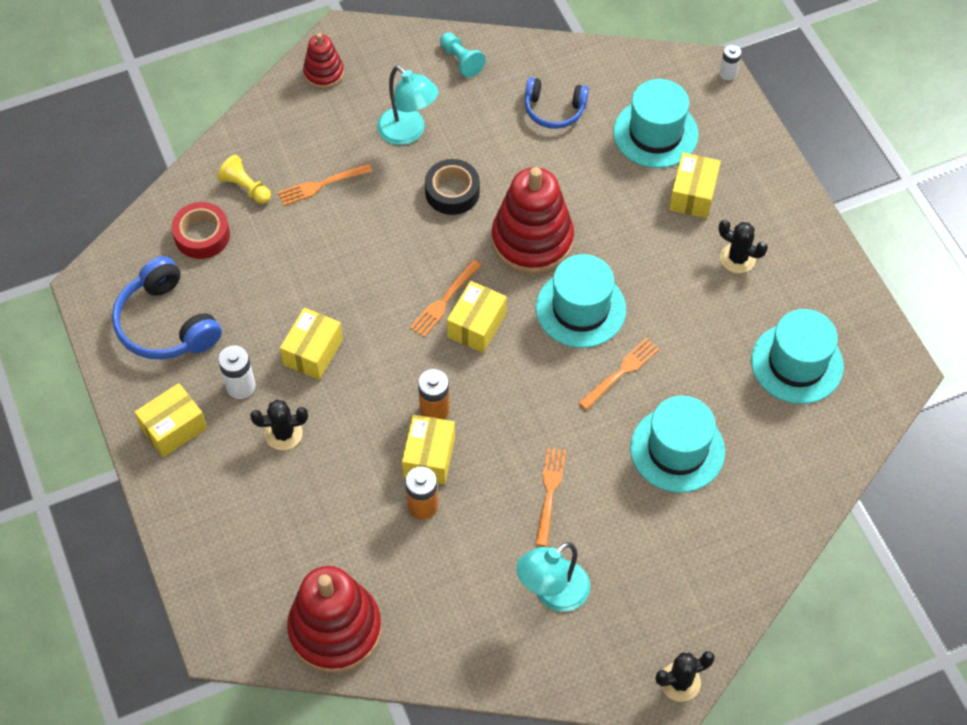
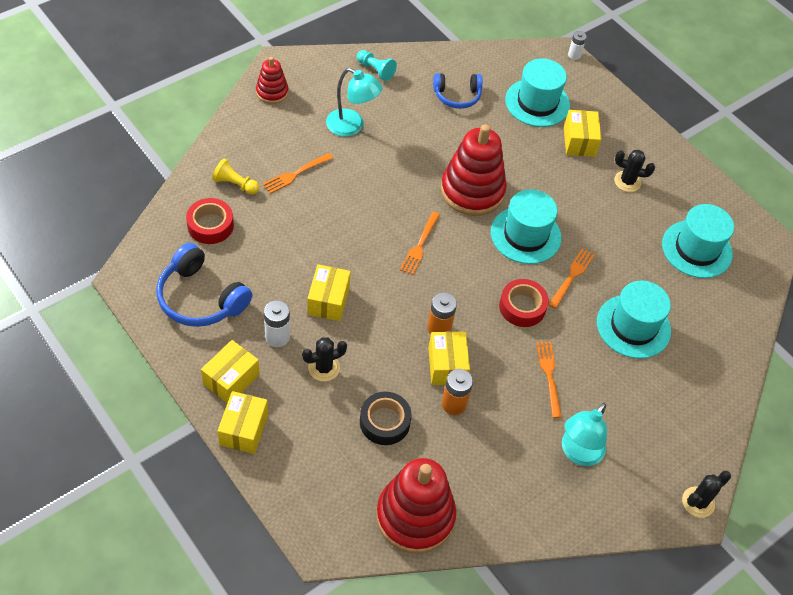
camera: 20 degrees left, 5 degrees down
black tape [425,159,480,215] -> black tape moved to [360,392,412,445]
yellow box [447,281,507,353] -> yellow box moved to [218,391,268,454]
none -> red tape [499,279,549,327]

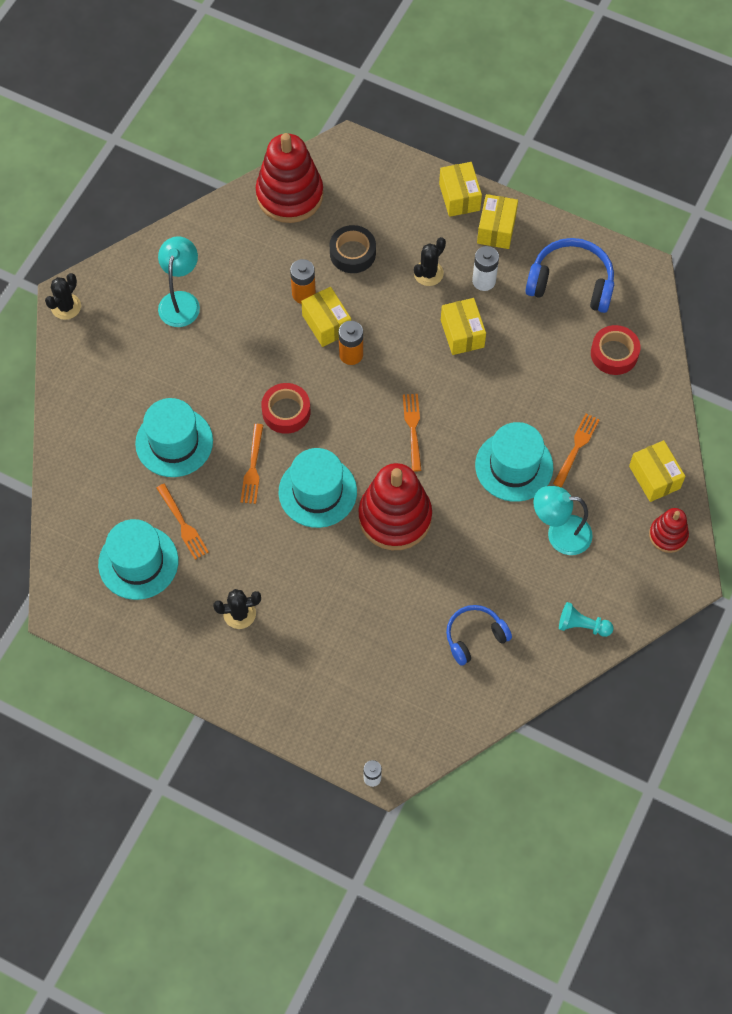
camera: 160 degrees right, 10 degrees up
yellow pawn [212,158,259,195] -> none
turquoise hat [505,58,570,127] -> turquoise hat moved to [475,422,553,502]
orange fork [536,342,562,418] -> orange fork moved to [156,484,209,559]
yellow box [564,110,601,157] -> yellow box moved to [629,440,685,502]

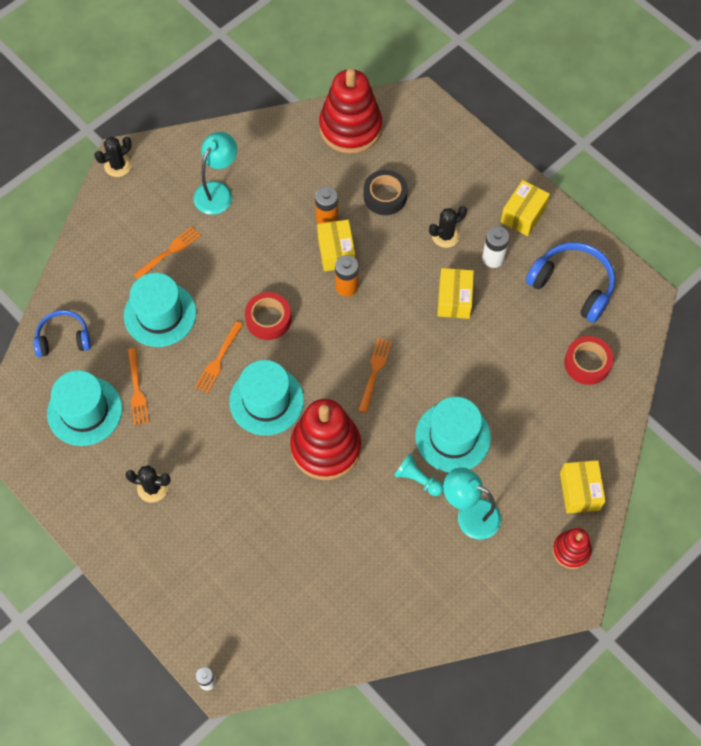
camera: 20 degrees right, 0 degrees up
yellow box [439,162,482,217] -> none
blue headphones [446,605,512,666] -> blue headphones moved to [33,310,91,357]
orange fork [553,414,600,488] -> orange fork moved to [133,226,201,279]
turquoise pawn [559,602,614,637] -> turquoise pawn moved to [394,453,443,496]

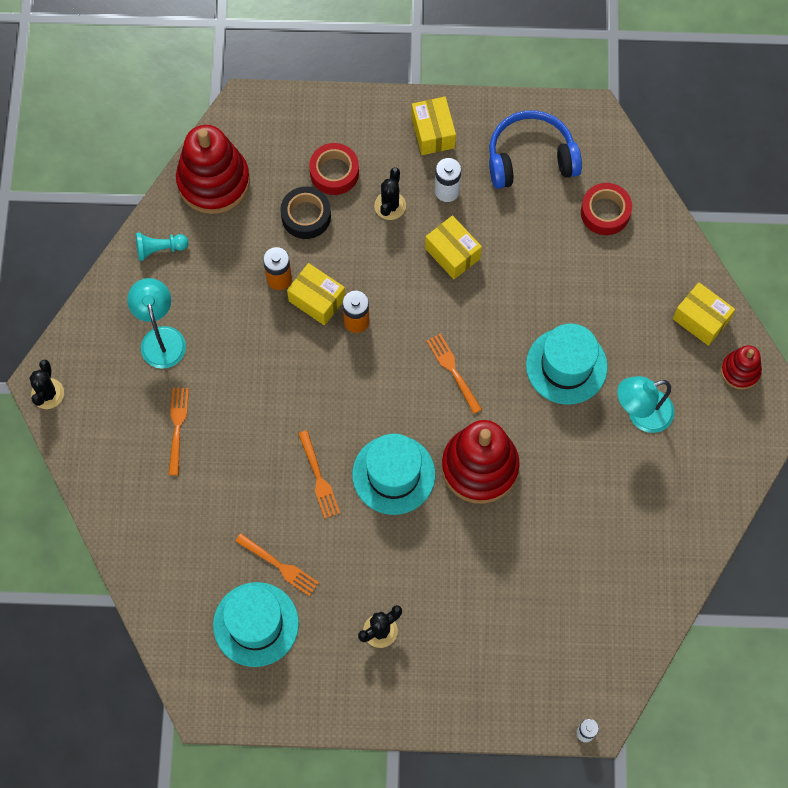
camera: 45 degrees left, 5 degrees up
blue headphones [33,310,91,357] -> none
turquoise hat [124,273,196,347] -> none
red tape [245,292,291,340] -> red tape moved to [309,143,359,195]
turquoise pawn [394,453,443,496] -> turquoise pawn moved to [136,233,188,261]

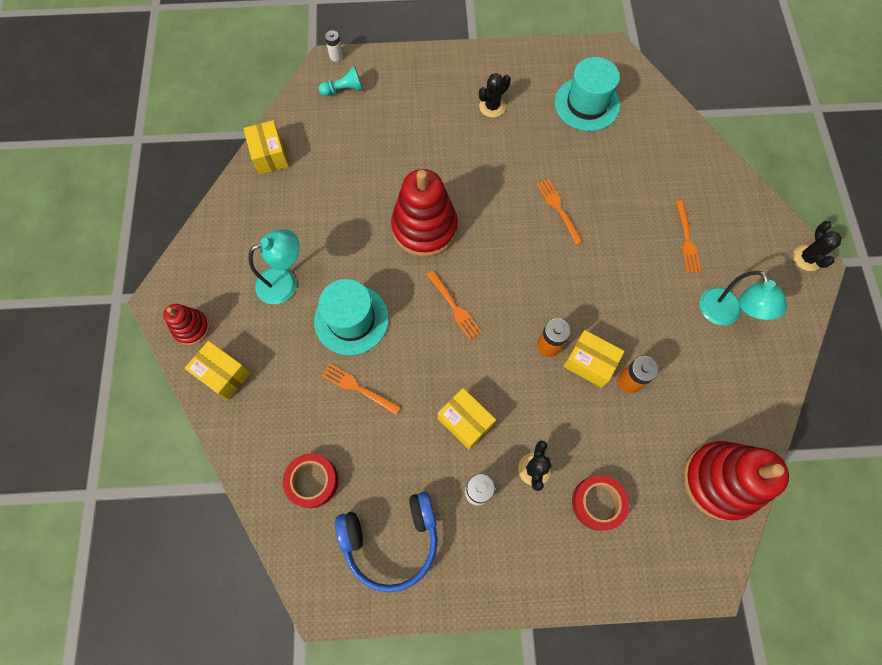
camera: 175 degrees right, 0 degrees up
turquoise pawn [136,233,188,261] -> turquoise pawn moved to [319,66,363,96]
orange fork [235,533,319,596] -> orange fork moved to [322,363,401,415]
black tape [281,187,331,239] -> none
turquoise hat [352,434,435,515] -> none
yellow box [412,97,456,155] -> yellow box moved to [243,120,289,175]

